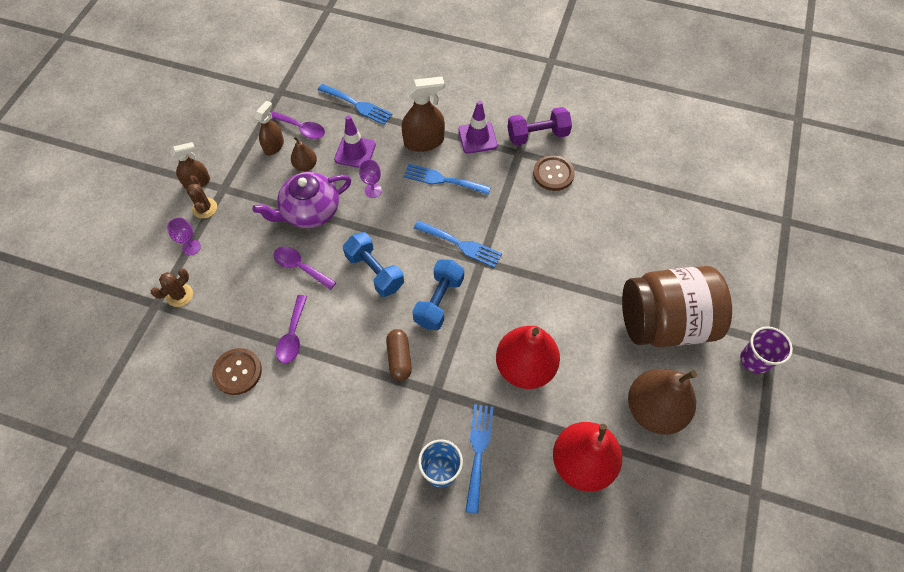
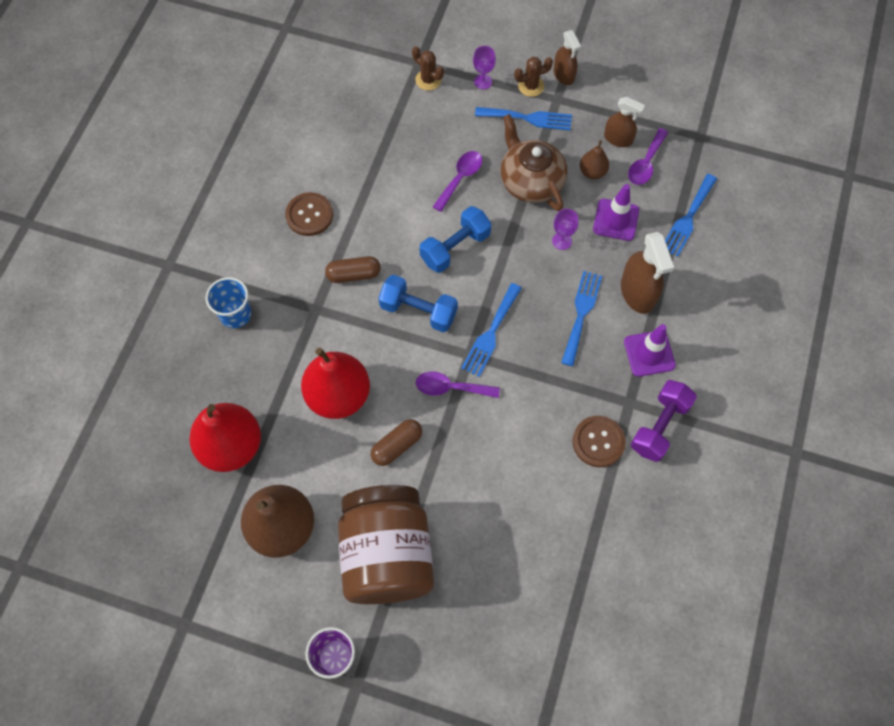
camera: 90 degrees right, 5 degrees up
brown button [212,348,262,395] -> brown button moved to [285,192,333,236]
purple teapot [252,172,351,228] -> brown teapot [500,114,567,211]
purple spoon [276,295,307,363] -> purple spoon moved to [416,372,500,398]
blue fork [465,404,494,514] -> blue fork moved to [475,107,572,131]
purple dumbbell [508,107,572,145] -> purple dumbbell turned 45 degrees clockwise [631,380,697,462]
none -> brown capsule [371,419,422,466]

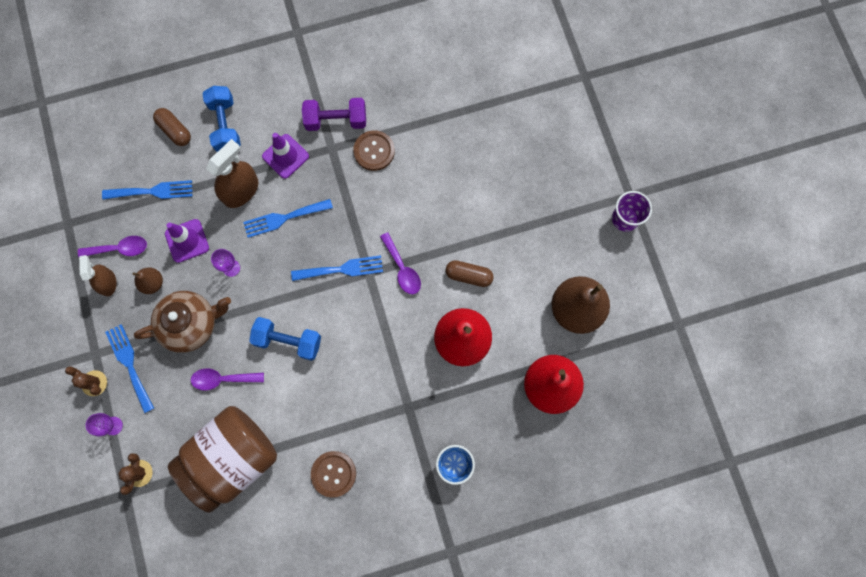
camera: 125 degrees left, 10 degrees up
brown capsule [325,256,381,283] -> brown capsule moved to [153,108,191,146]
brown jar [338,485,434,604] -> brown jar moved to [168,406,277,513]
blue dumbbell [379,275,458,332] -> blue dumbbell moved to [202,86,241,152]
brown teapot [500,114,567,211] -> brown teapot turned 135 degrees counterclockwise [134,291,231,353]
brown spray bottle [554,30,581,85] -> none

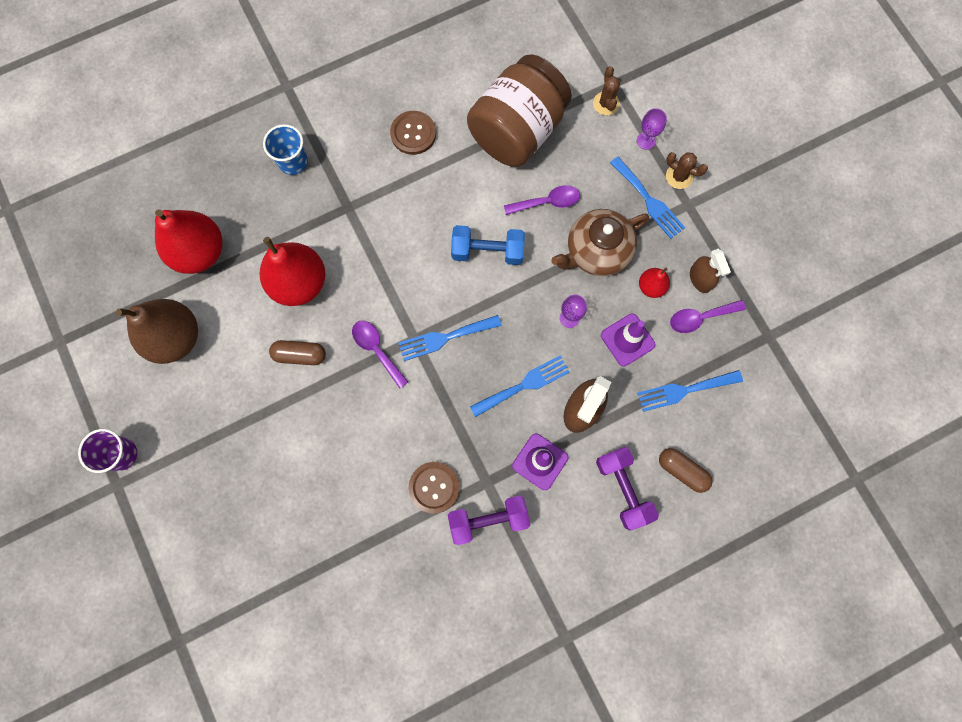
camera: 170 degrees right, 0 degrees up
brown pear [132,267,163,294] -> red pear [639,268,670,298]
blue dumbbell [202,86,241,152] -> purple dumbbell [596,447,659,530]

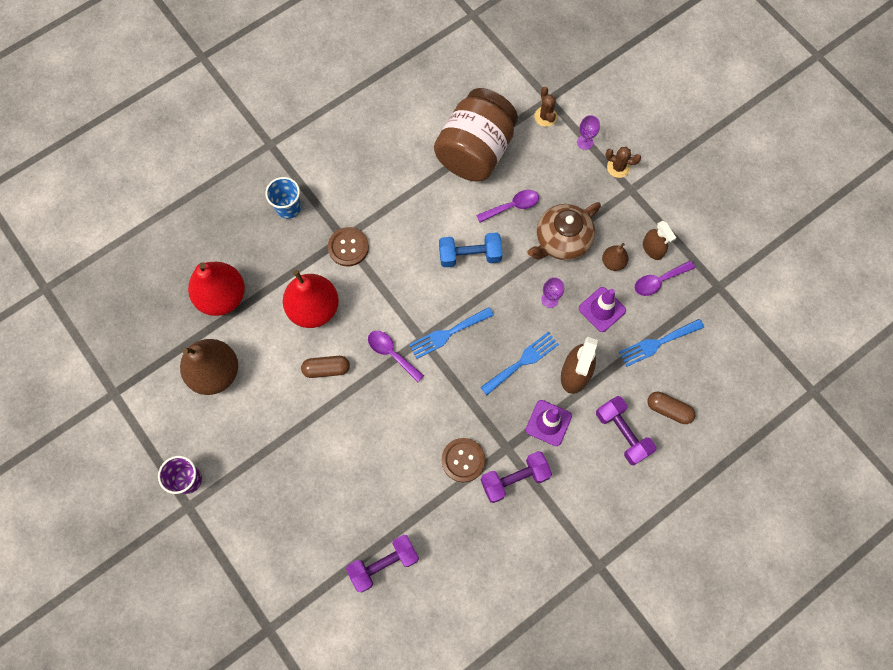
camera: 10 degrees left, 5 degrees down
brown button [390,111,436,155] -> brown button moved to [328,227,369,266]
blue fork [610,157,685,239] -> none
red pear [639,268,670,298] -> brown pear [602,243,628,271]
none -> purple dumbbell [346,535,419,592]

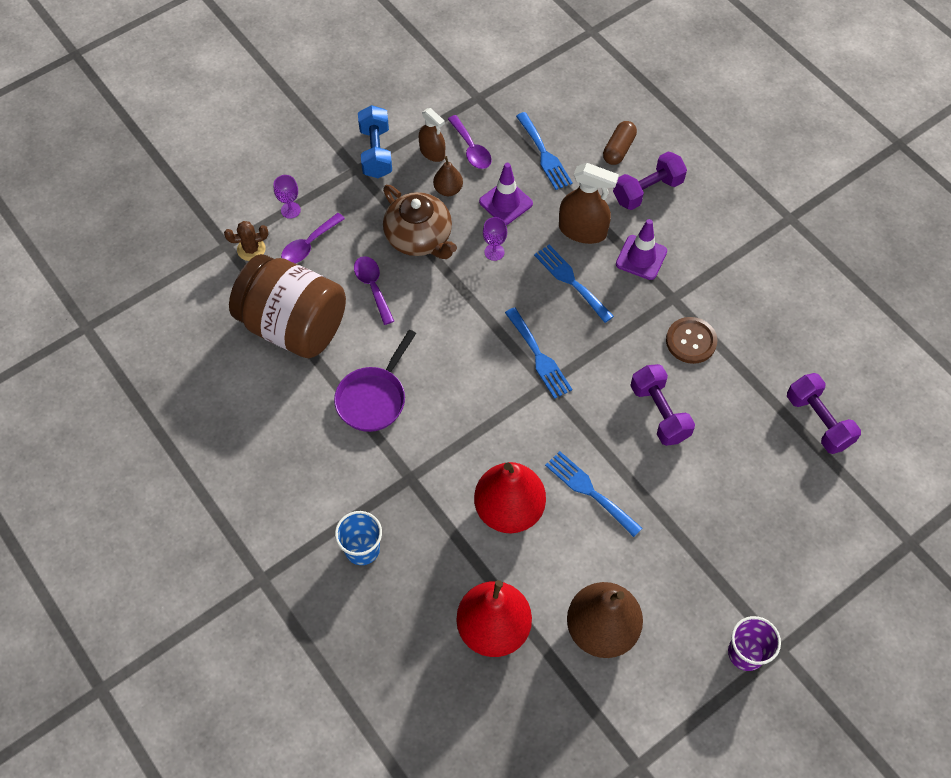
camera: 90 degrees left, 10 degrees down
brown capsule [301,356,350,378] -> blue fork [545,451,642,537]
brown button [328,227,369,266] -> none
purple spoon [368,331,424,382] -> purple spoon moved to [281,213,345,263]
blue dumbbell [439,232,503,268] -> blue dumbbell moved to [358,105,392,178]
purple dumbbell [481,451,552,503] -> purple dumbbell moved to [630,364,695,446]
brown cactus [605,147,641,178] -> none
brown spray bottle [643,221,676,260] -> brown spray bottle turned 75 degrees clockwise [419,108,445,162]
none -> purple pan [334,330,416,432]

